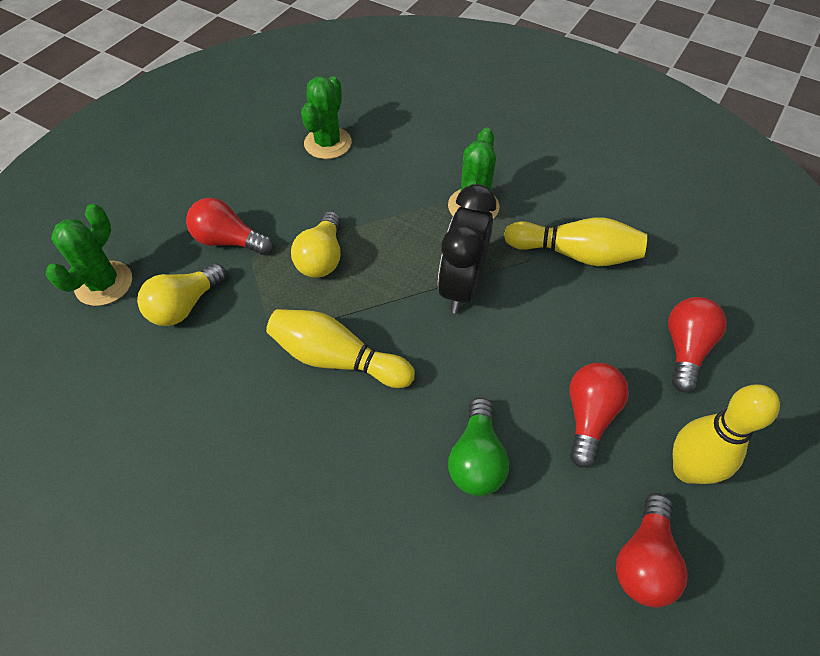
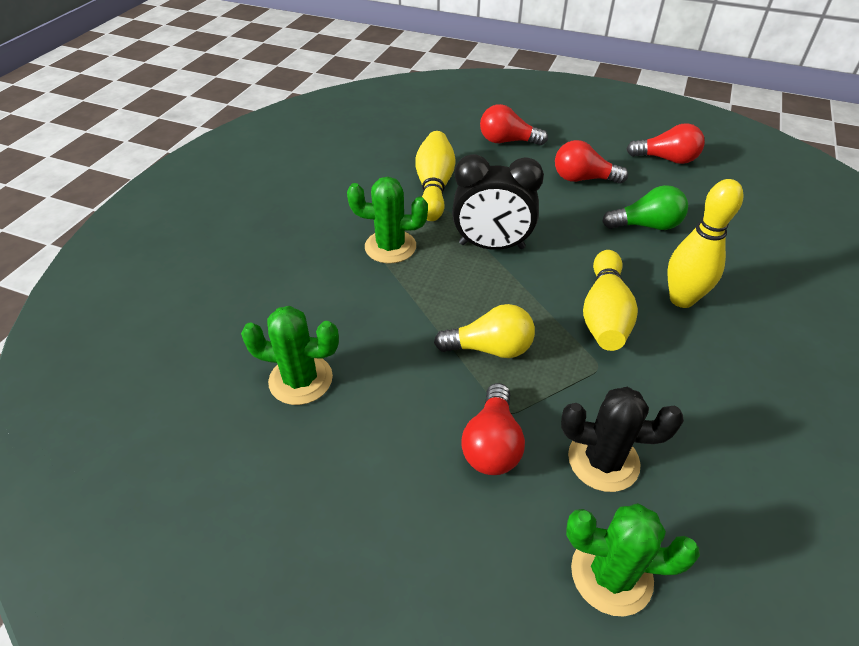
camera: 100 degrees left, 10 degrees down
yellow light bulb [137,263,226,326] -> black cactus [561,387,684,492]
yellow bowling pin [673,384,780,484] -> yellow bowling pin moved to [667,179,744,308]

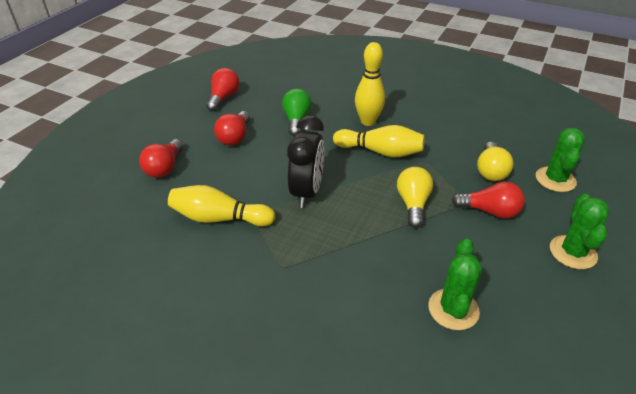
camera: 85 degrees left, 5 degrees down
green cactus [347,177,428,263] -> green cactus moved to [550,194,610,269]
black cactus [561,387,684,492] -> yellow light bulb [477,142,513,181]

